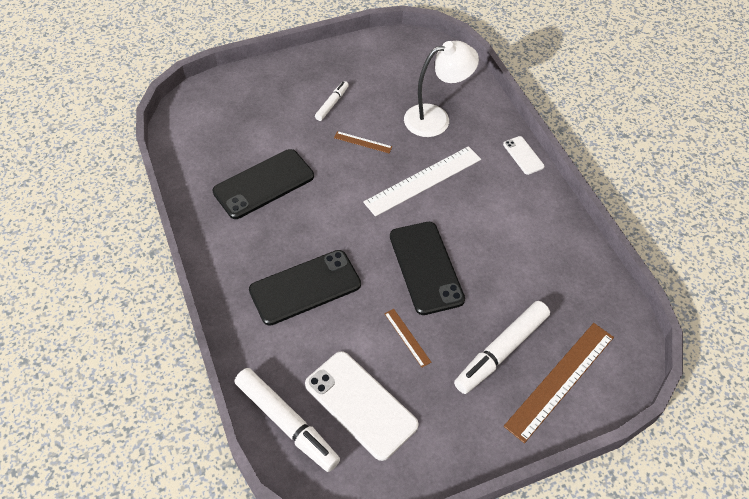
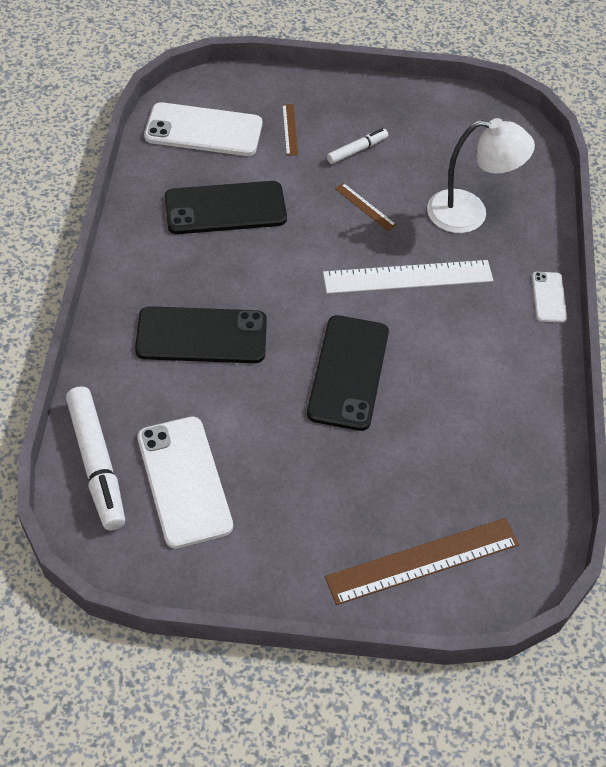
camera: 25 degrees right, 0 degrees up
brown ruler [384,309,431,367] -> brown ruler moved to [282,104,298,155]
white marker [454,301,550,394] -> none
none -> white phone [144,102,262,156]

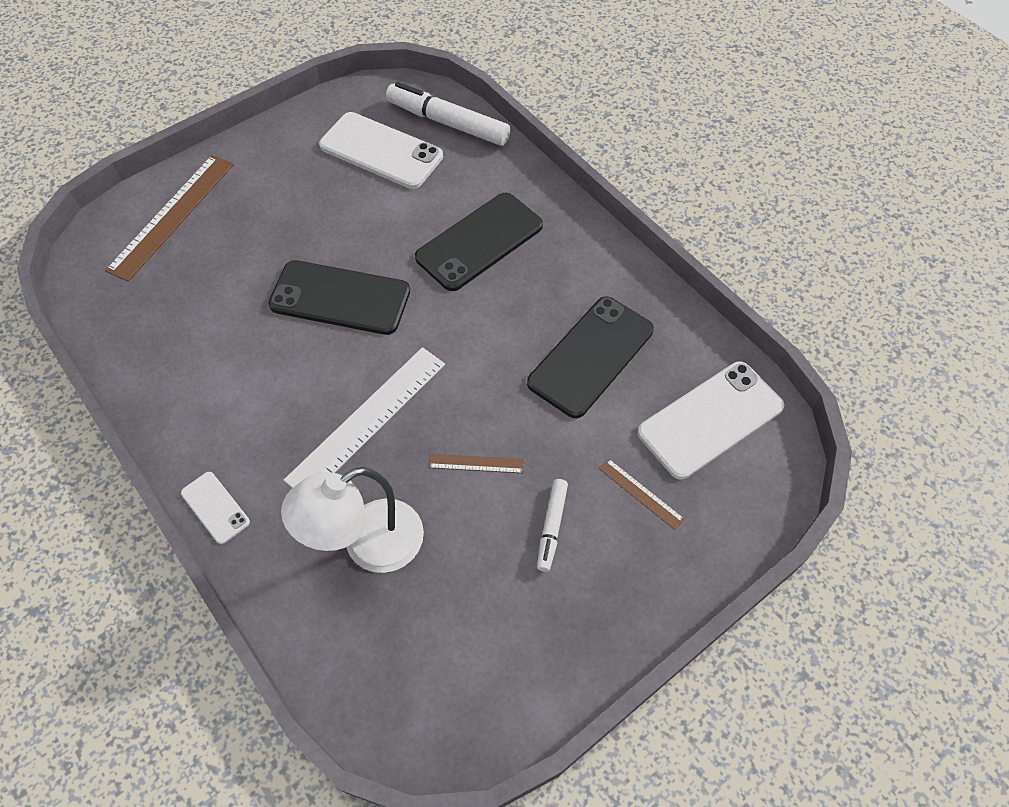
camera: 140 degrees right, 5 degrees up
black phone [307,315,389,431] -> black phone turned 45 degrees counterclockwise [268,260,410,335]

